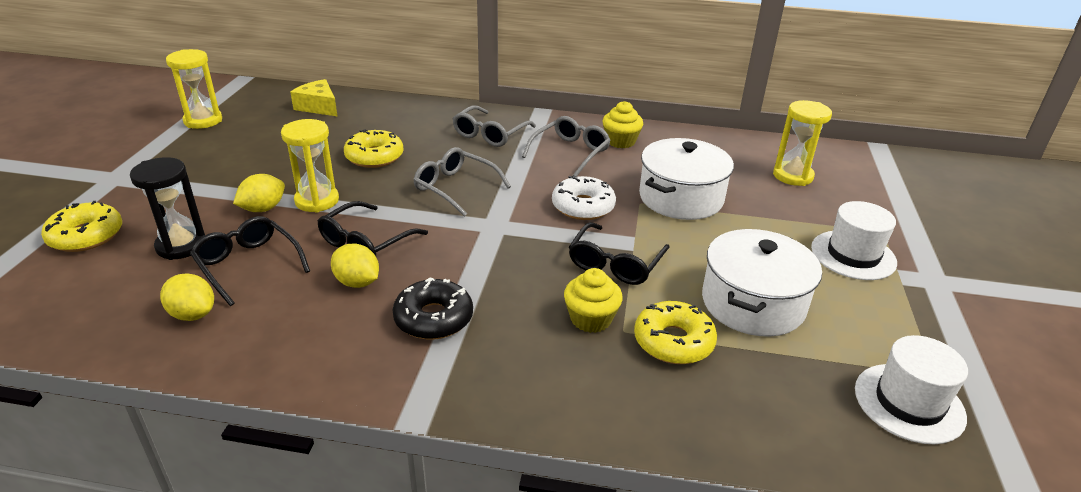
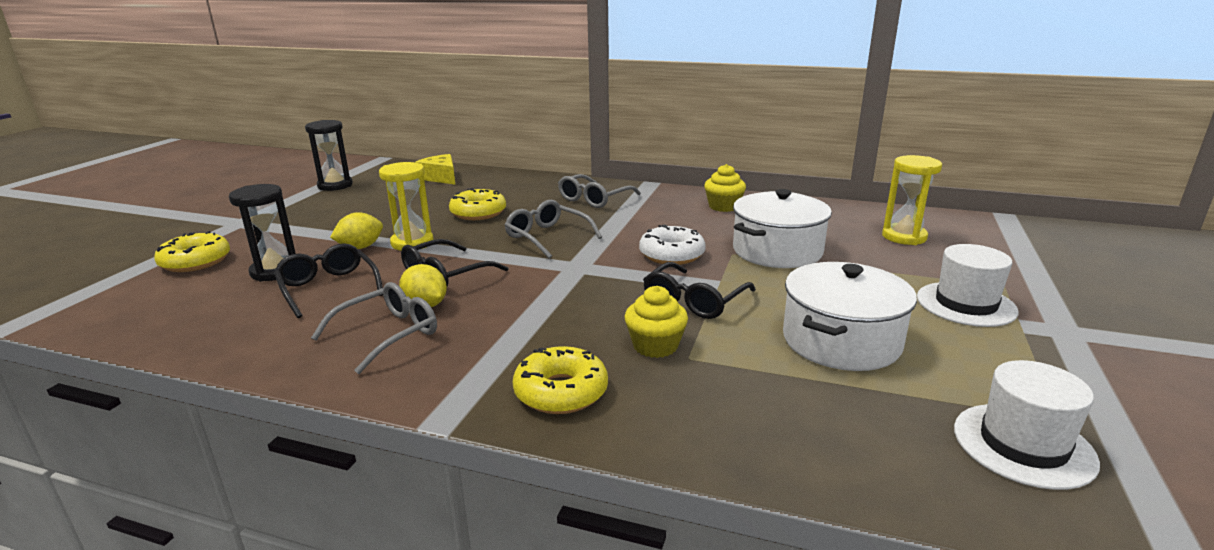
camera: 10 degrees right, 10 degrees down
yellow lemon [160,273,214,321] -> none
yellow hourglass [166,49,222,129] -> black hourglass [305,120,353,191]
black donut [393,277,473,340] -> none
grey glasses [522,116,611,176] -> grey glasses moved to [311,282,437,374]
yellow donut [634,301,717,364] -> yellow donut moved to [513,346,608,414]

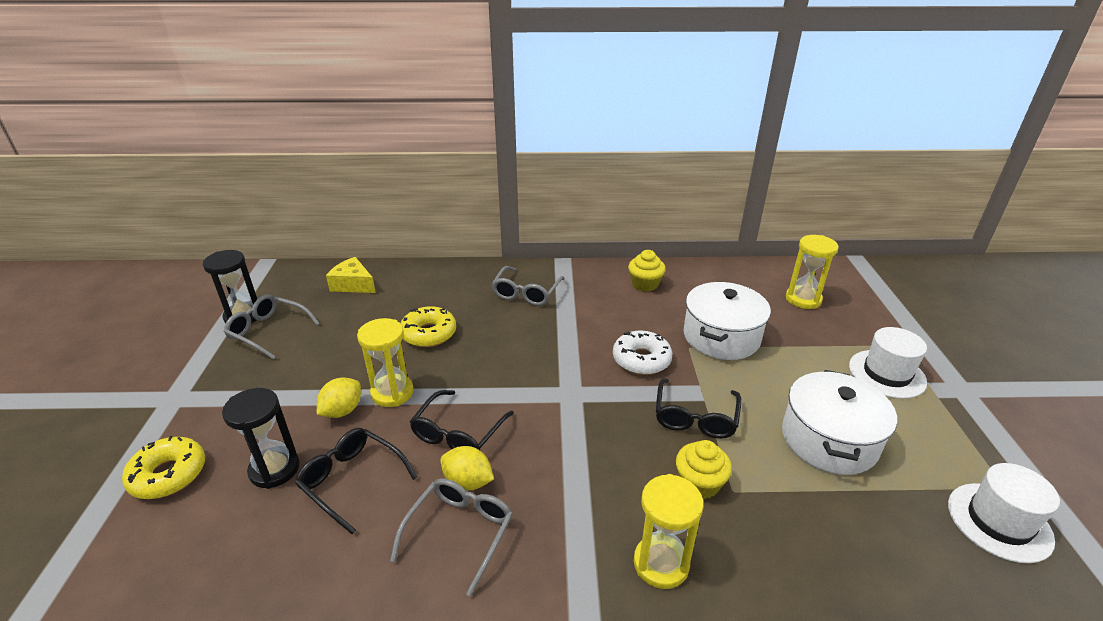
camera: 20 degrees left, 10 degrees up
grey glasses [505,200,602,259] -> grey glasses moved to [224,294,320,360]
yellow donut [513,346,608,414] -> yellow hourglass [634,474,703,589]

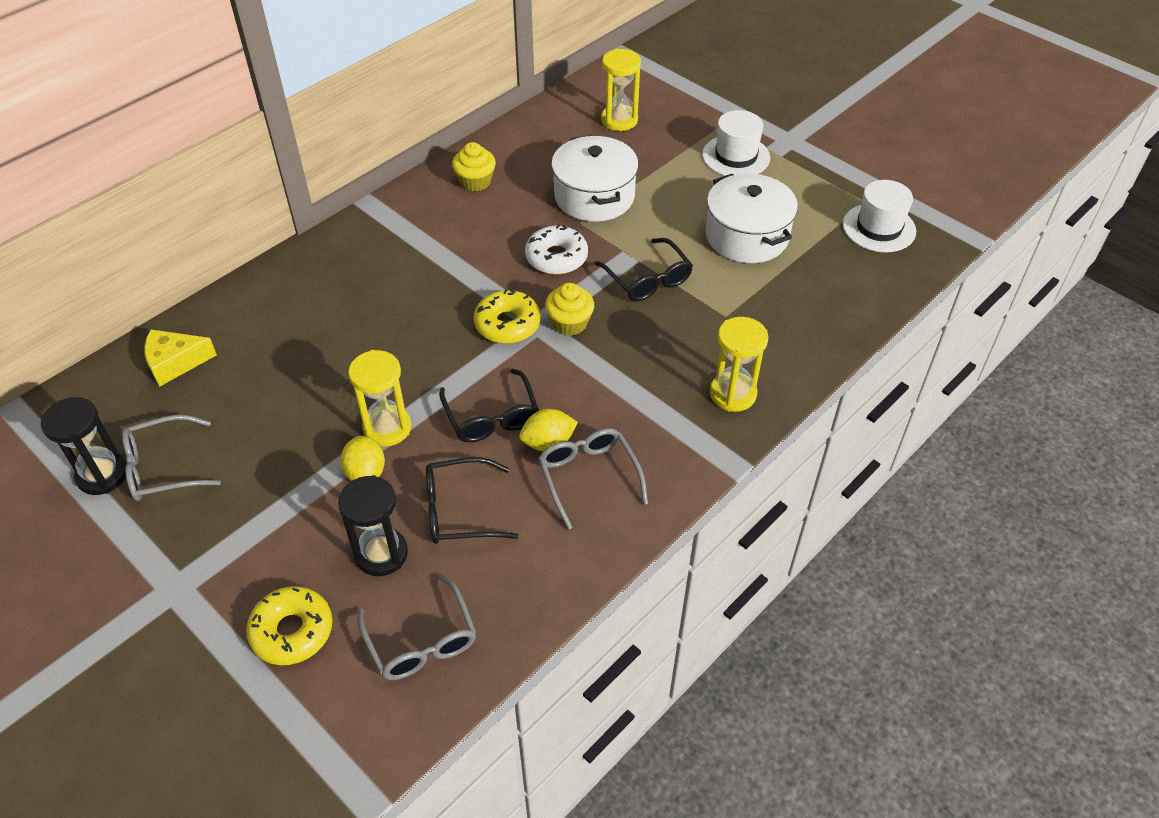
camera: 45 degrees left, 15 degrees up
yellow donut [400,306,456,347] -> yellow donut moved to [474,289,541,344]
grey glasses [492,266,565,306] -> grey glasses moved to [357,575,476,680]
yellow cupcake [676,440,732,499] -> yellow cupcake moved to [545,283,594,336]

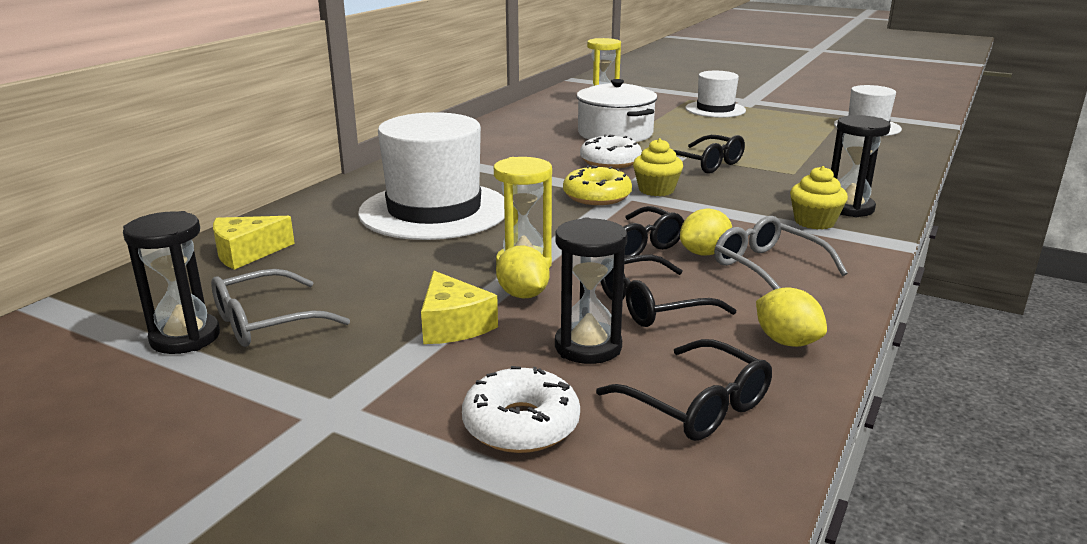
camera: 15 degrees left, 25 degrees down
yellow donut [246,586,332,665] -> white donut [462,366,580,453]
grey glasses [357,575,476,680] -> black glasses [596,339,772,441]
yellow cupcake [452,142,496,191] -> yellow cupcake moved to [790,166,848,229]
white pot [706,174,798,263] -> none
yellow hourglass [710,317,768,412] -> black hourglass [831,115,891,217]
none -> white hat [358,112,505,240]
none -> yellow cheese [421,271,498,344]
none -> yellow lemon [756,288,827,347]

